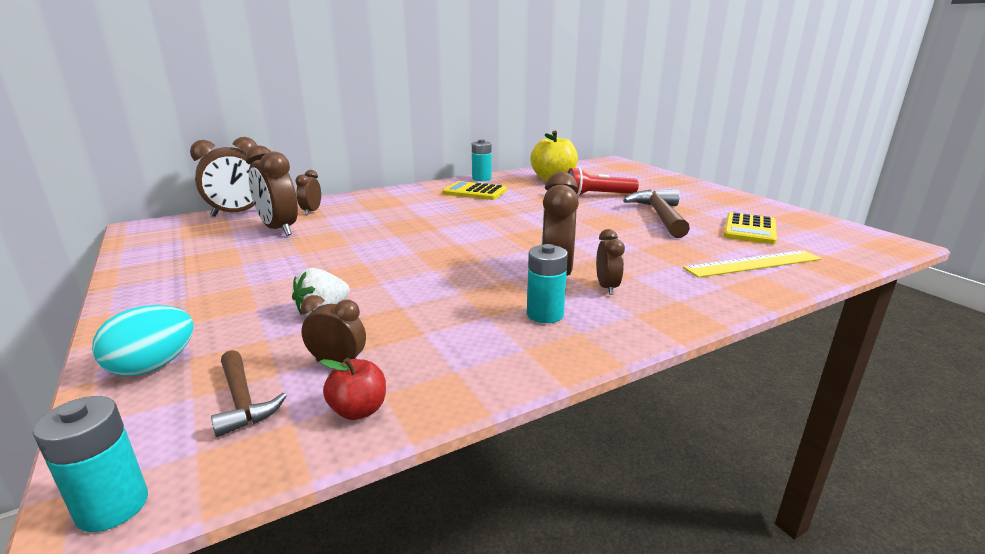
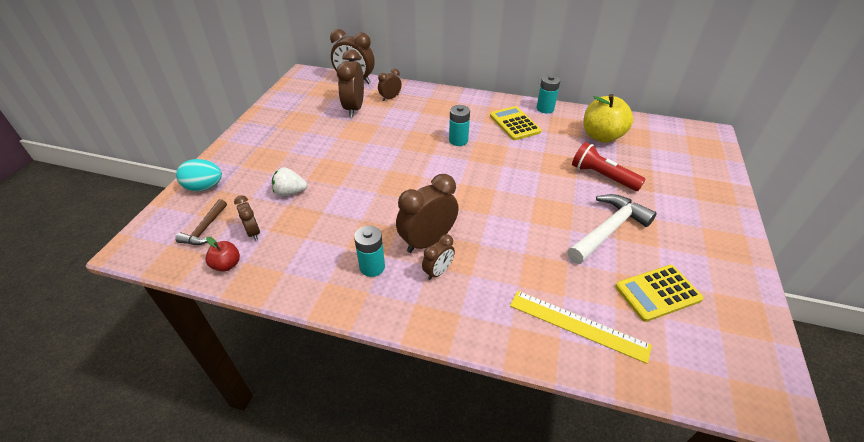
camera: 45 degrees right, 20 degrees up
turquoise battery [33,396,148,532] -> turquoise battery moved to [449,105,470,146]
brown hammer [623,189,690,238] -> white hammer [568,194,657,264]

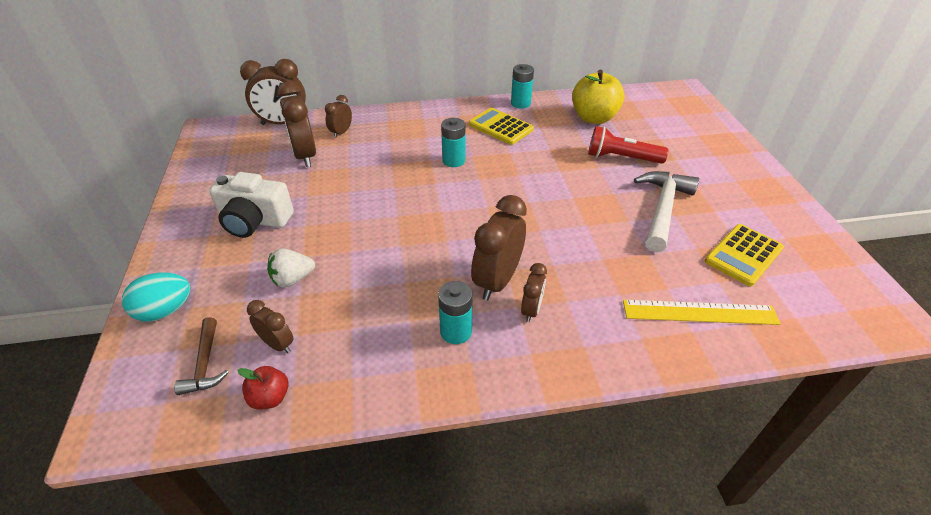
camera: 25 degrees left, 0 degrees up
none -> white camera [209,172,294,238]

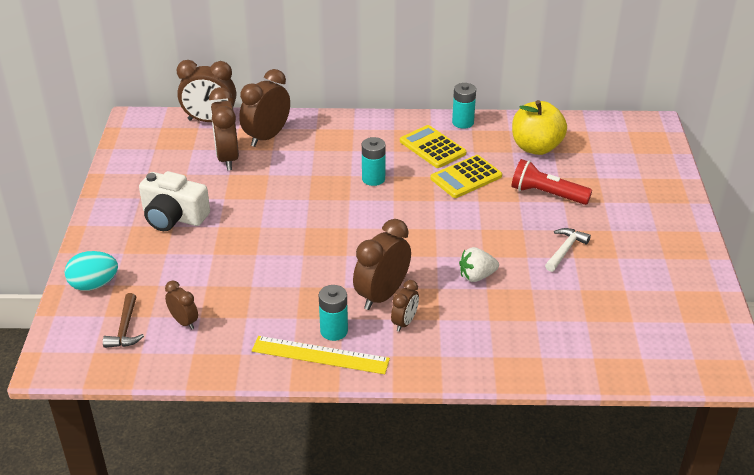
camera: 10 degrees right, 5 degrees down
red apple [238,366,289,410] -> none
white strawberry [267,248,315,288] -> white strawberry moved to [459,247,499,282]
brown clock [325,95,352,138] -> brown clock [239,69,290,147], size x1.83
yellow ruler [623,300,781,325] -> yellow ruler moved to [252,336,390,374]
white hammer [634,171,699,252] -> white hammer [545,228,591,272], size x0.57
yellow calculator [705,224,784,286] -> yellow calculator moved to [431,155,502,198]

